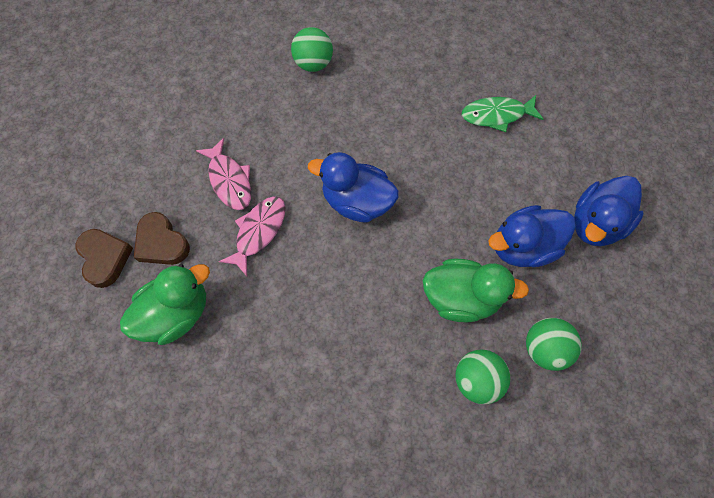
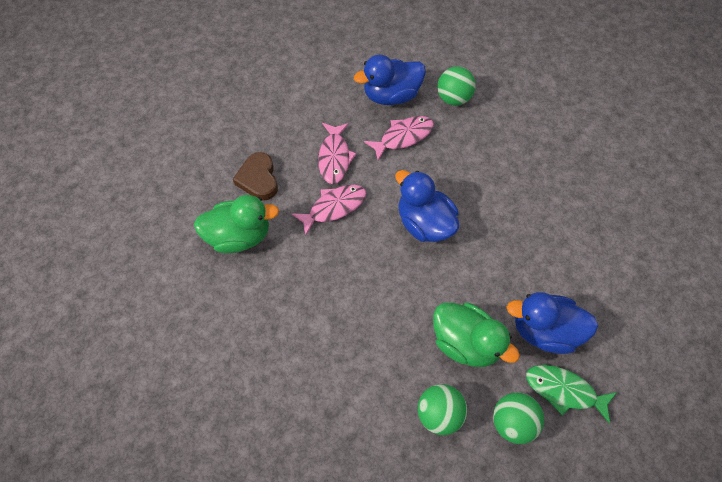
camera: 30 degrees right, 5 degrees down
brown heart [76,229,133,288] -> none
green fish [462,95,544,132] -> green fish moved to [526,365,617,424]
blue duck [574,176,644,246] -> blue duck moved to [354,55,426,105]
none -> pink fish [364,116,434,161]

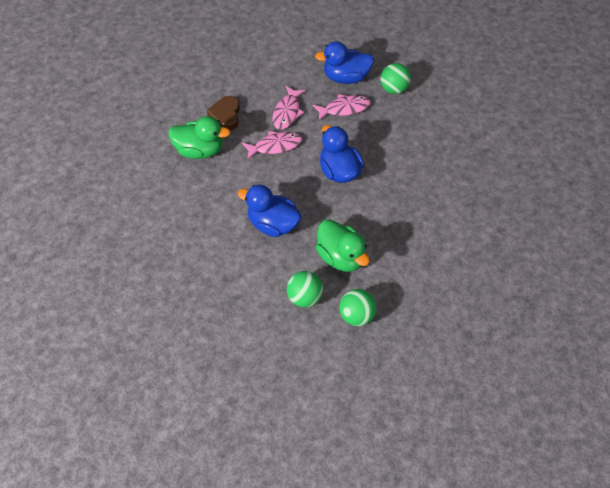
camera: 15 degrees right, 5 degrees down
blue duck [507,292,598,354] -> blue duck moved to [238,185,302,237]
green fish [526,365,617,424] -> none

